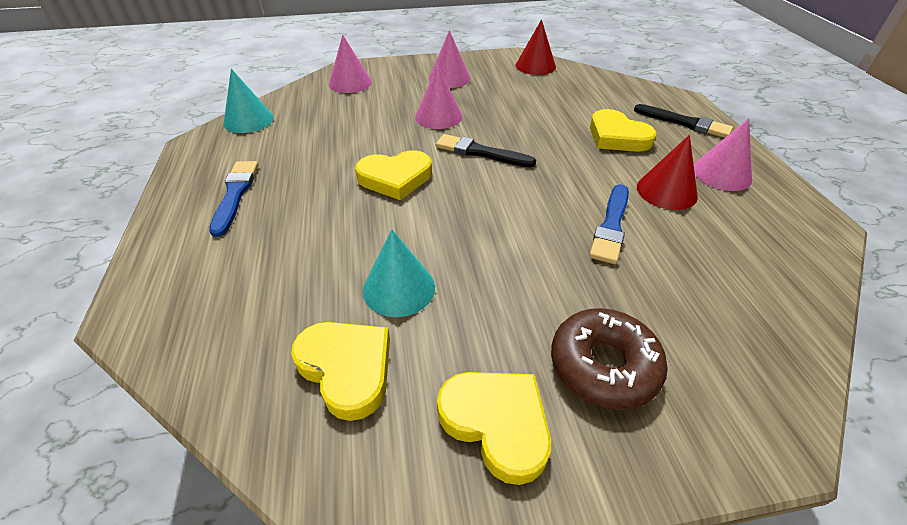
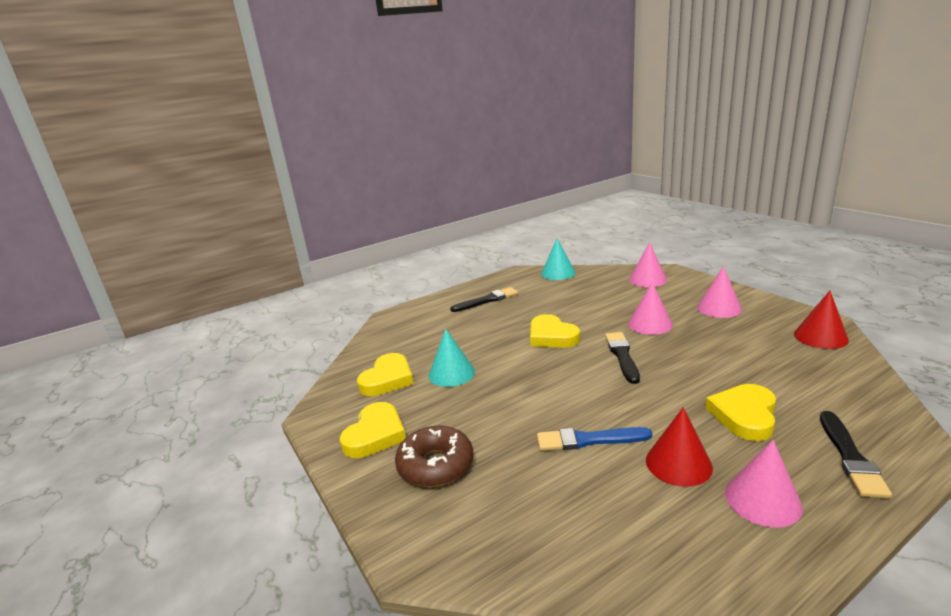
camera: 70 degrees right, 20 degrees down
blue brush [209,161,258,237] -> black brush [450,287,518,312]

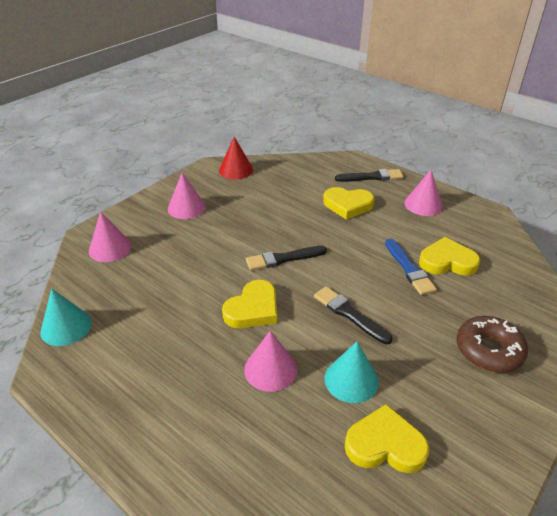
camera: 110 degrees left, 15 degrees up
yellow heart [340,402,406,458] -> yellow heart moved to [419,237,480,276]
black brush [450,287,518,312] -> black brush moved to [314,286,392,344]
pink cone [628,282,673,335] -> pink cone moved to [244,331,297,392]
red cone [646,407,713,487] -> none

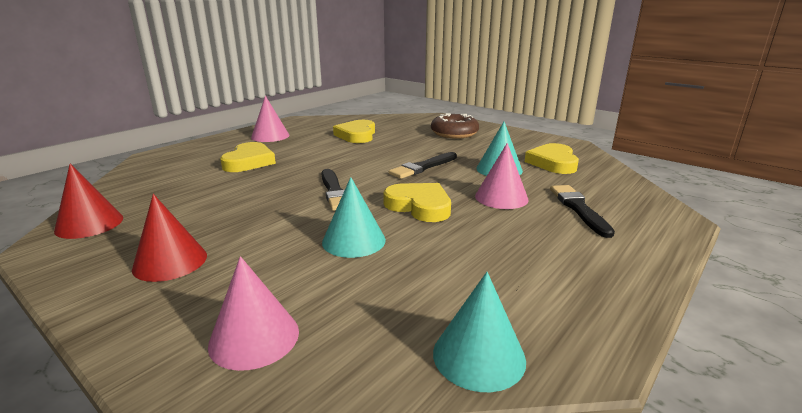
camera: 90 degrees left, 15 degrees down
pink cone [168,173,206,219] -> red cone [132,194,207,282]
black brush [335,169,404,182] -> black brush moved to [550,185,615,238]
blue brush [385,239,437,295] -> none
none -> turquoise cone [322,177,386,258]

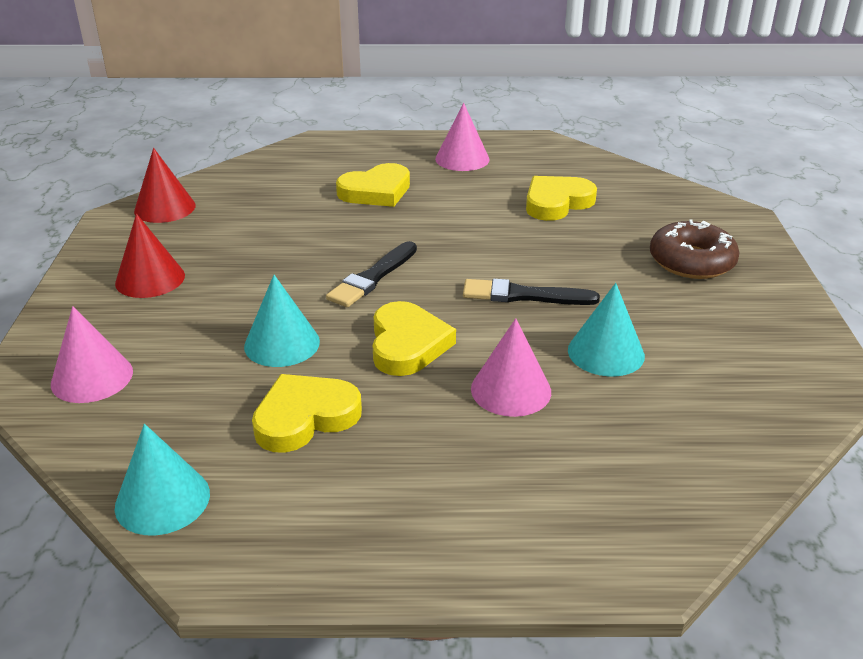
camera: 50 degrees right, 10 degrees up
yellow heart [525,143,579,174] -> yellow heart moved to [252,374,362,453]
black brush [550,185,615,238] -> none

